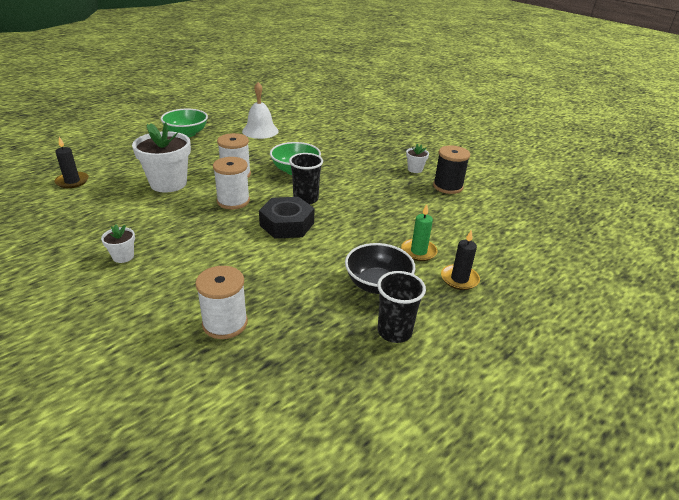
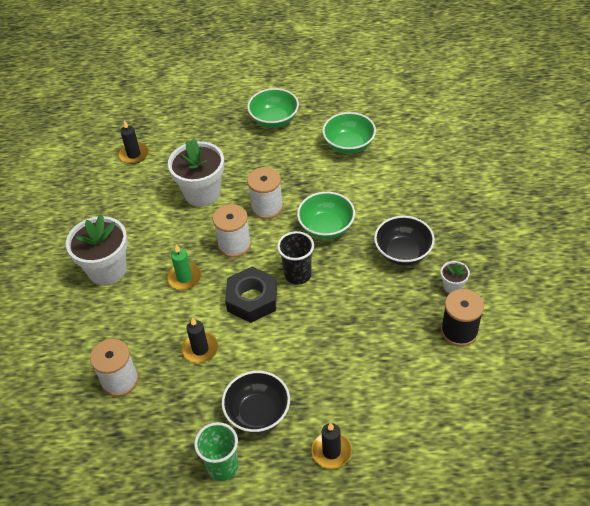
camera: 45 degrees right, 15 degrees up
white flower pot [101,224,135,263] -> white flower pot [66,215,128,285], size x2.16
white bell [242,82,279,139] -> green bowl [322,112,376,154]
black cup [377,271,426,343] -> green cup [194,422,239,481]
green candle [401,204,438,261] -> green candle moved to [167,244,201,290]
none -> black candle [182,317,218,363]
none -> black bowl [374,216,435,266]

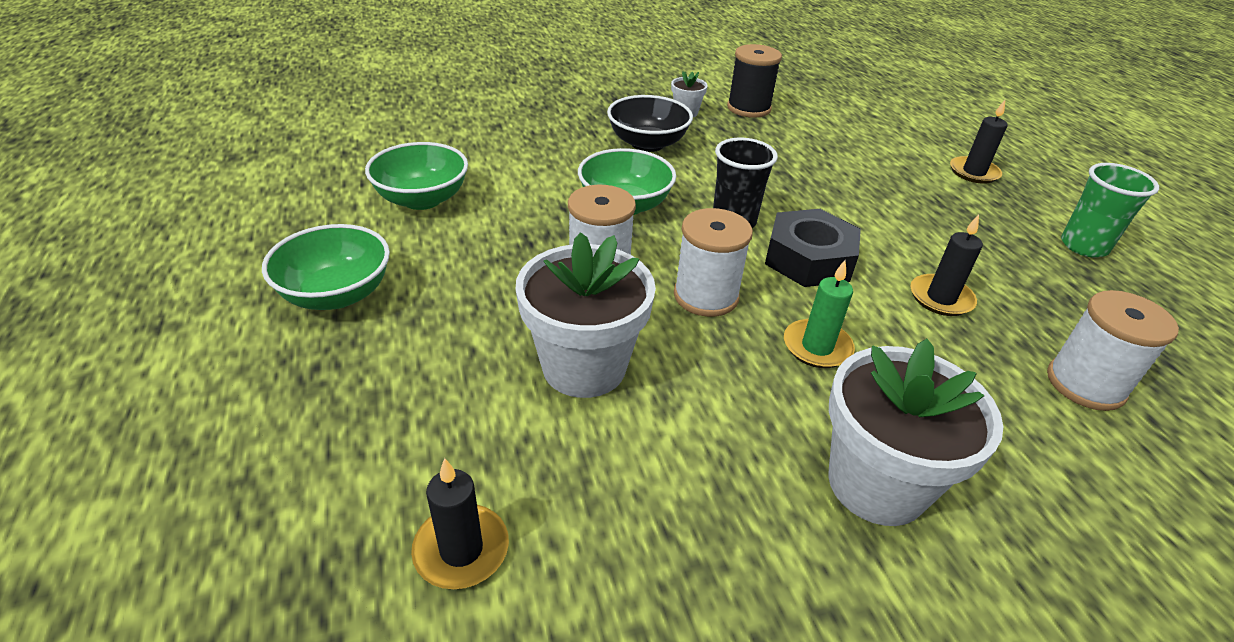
camera: 110 degrees left, 10 degrees down
black bowl [222,371,290,433] -> none

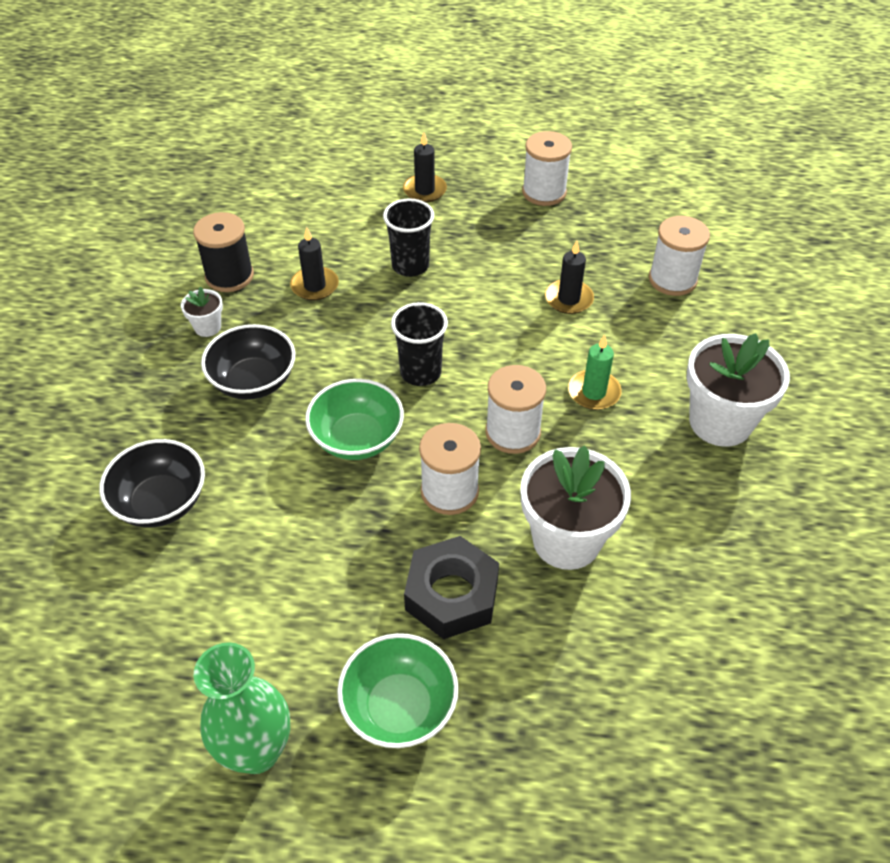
camera: 65 degrees left, 10 degrees up
green bowl [365,142,468,210] -> none
black candle [411,458,509,589] -> black candle moved to [290,227,339,300]
black nut [765,209,861,287] -> black nut moved to [404,536,499,639]
green cup [1061,163,1159,258] -> white spool [522,131,572,206]
none -> black bowl [99,439,205,527]
none -> green vase [194,642,290,774]
none -> black cup [383,198,434,277]

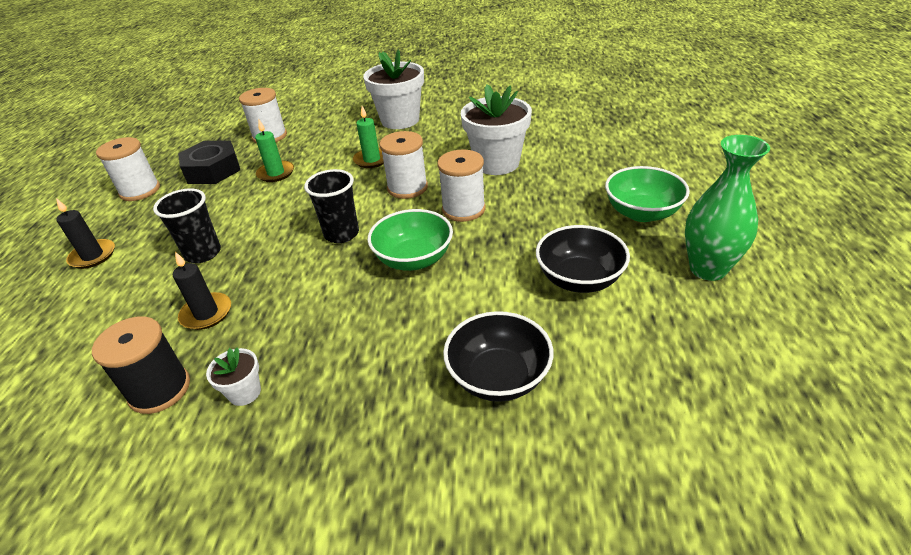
camera: 90 degrees left, 10 degrees down
black bowl [201,324,295,400] -> black bowl moved to [536,225,630,293]
black nut [404,536,499,639] -> black nut moved to [178,141,240,184]
black candle [545,241,594,314] -> green candle [255,120,294,182]

